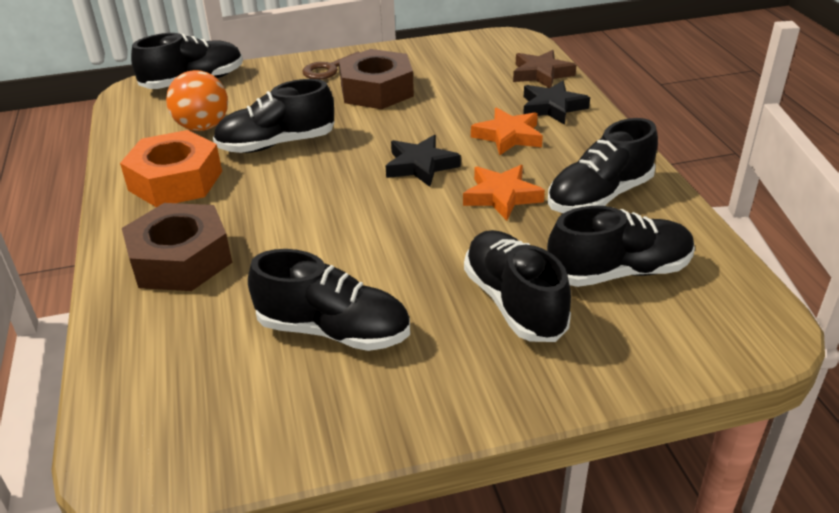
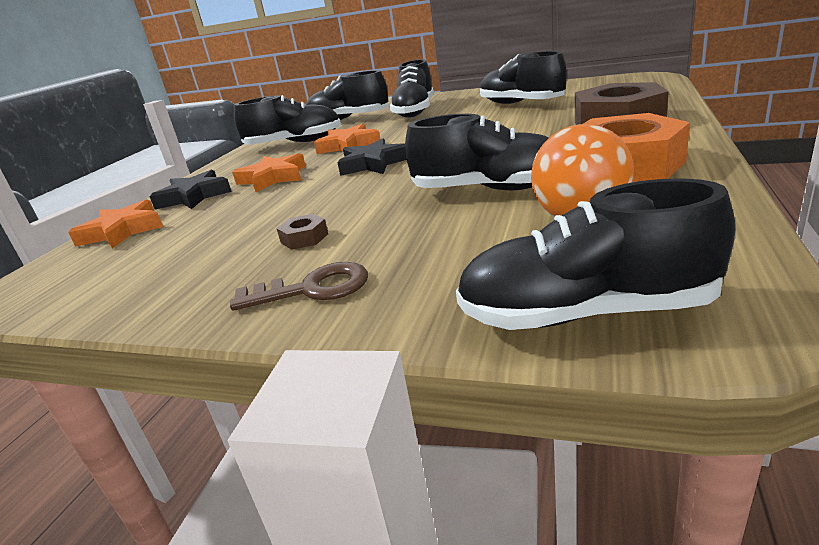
camera: 145 degrees left, 10 degrees down
brown nut [339,49,414,109] -> brown nut [276,214,328,250], size x0.40
brown star [513,50,576,88] -> orange star [68,200,163,249]

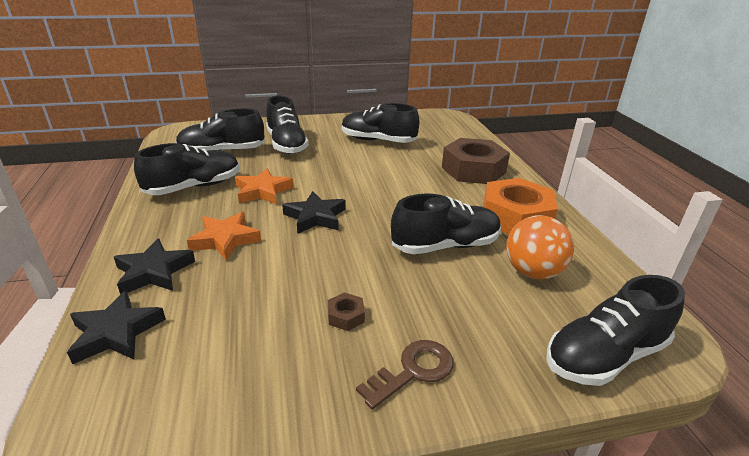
camera: 35 degrees left, 5 degrees up
orange star [68,200,163,249] -> black star [67,290,166,364]

